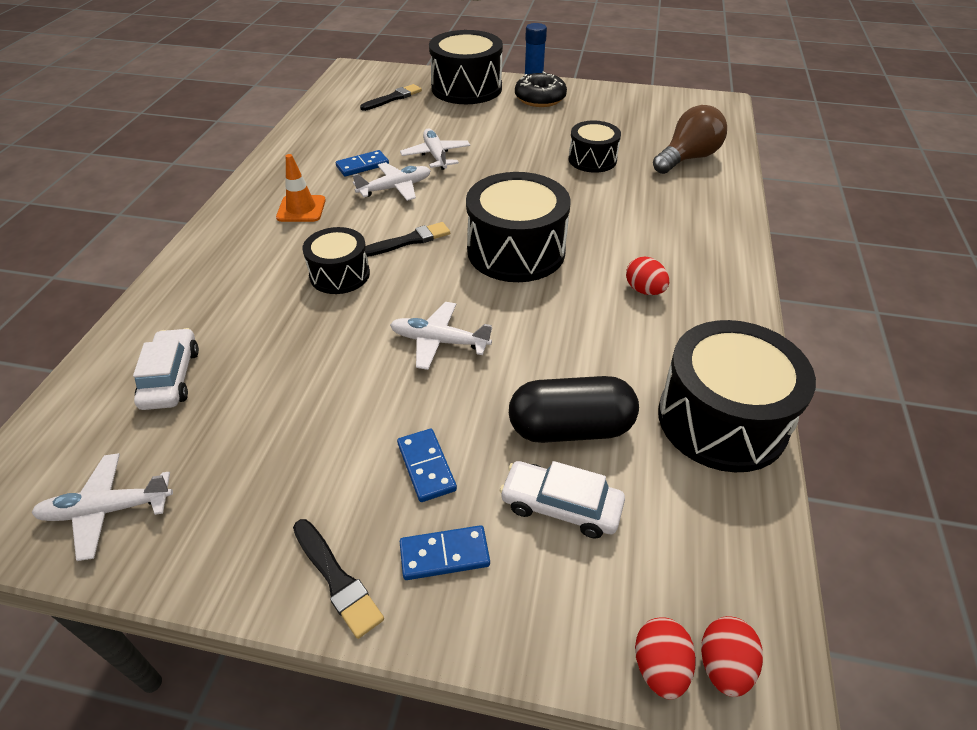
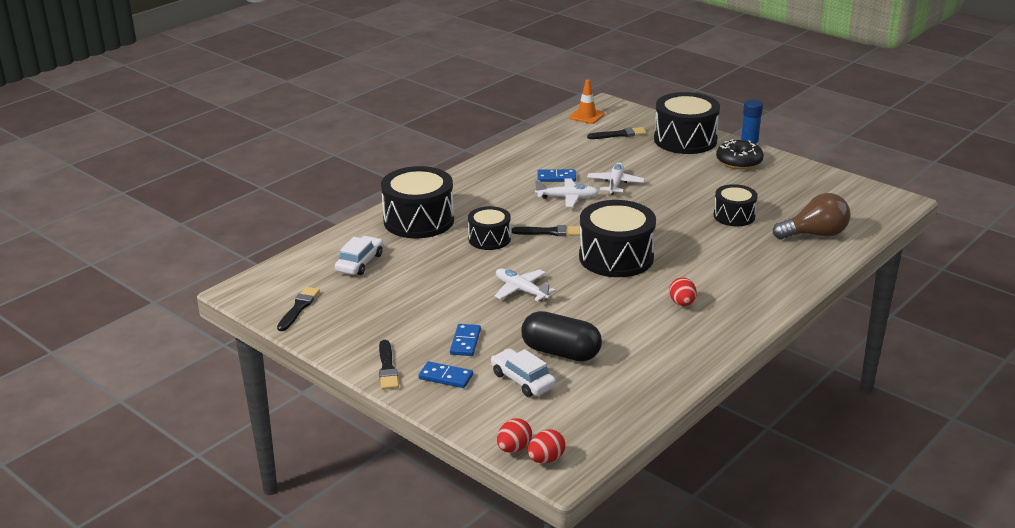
camera: 30 degrees right, 15 degrees down
white plane [31,453,173,561] -> black brush [277,287,320,331]
orange traffic cone [276,154,326,222] -> orange traffic cone moved to [569,79,605,124]
black drum [658,320,816,472] -> black drum moved to [381,166,454,239]

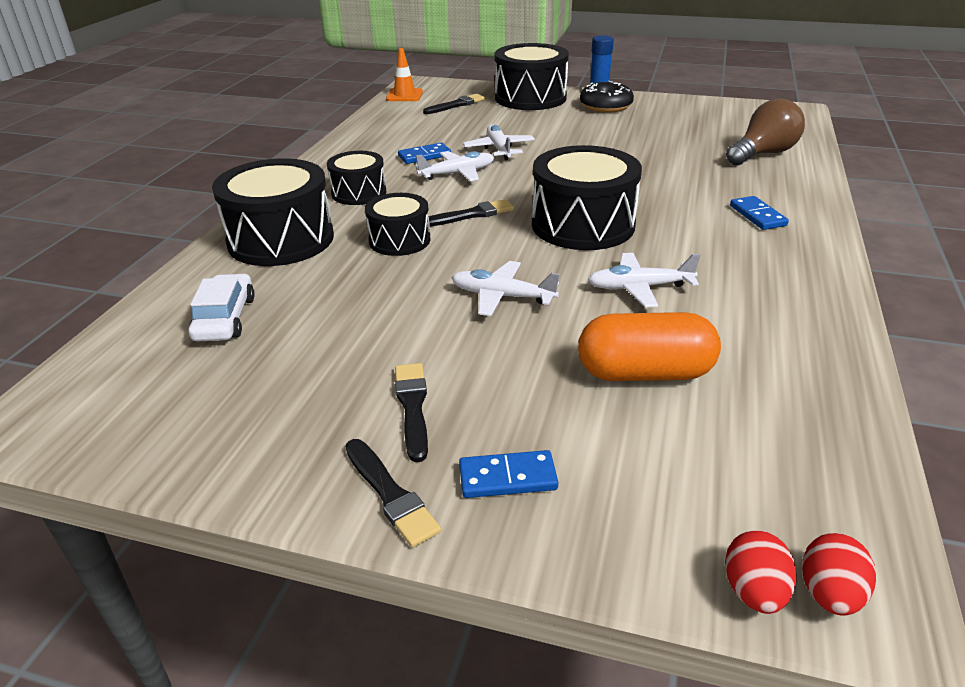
camera: 25 degrees left, 5 degrees up
black brush [277,287,320,331] -> black brush moved to [395,363,428,462]
blue domino [450,324,481,356] -> blue domino moved to [730,196,789,230]
white car [491,349,556,397] -> none
black capsule [521,311,602,361] -> orange capsule [578,312,721,381]
red egg [669,277,697,306] -> none
black drum [714,184,758,226] -> black drum moved to [327,151,386,205]
none -> white plane [588,253,701,308]

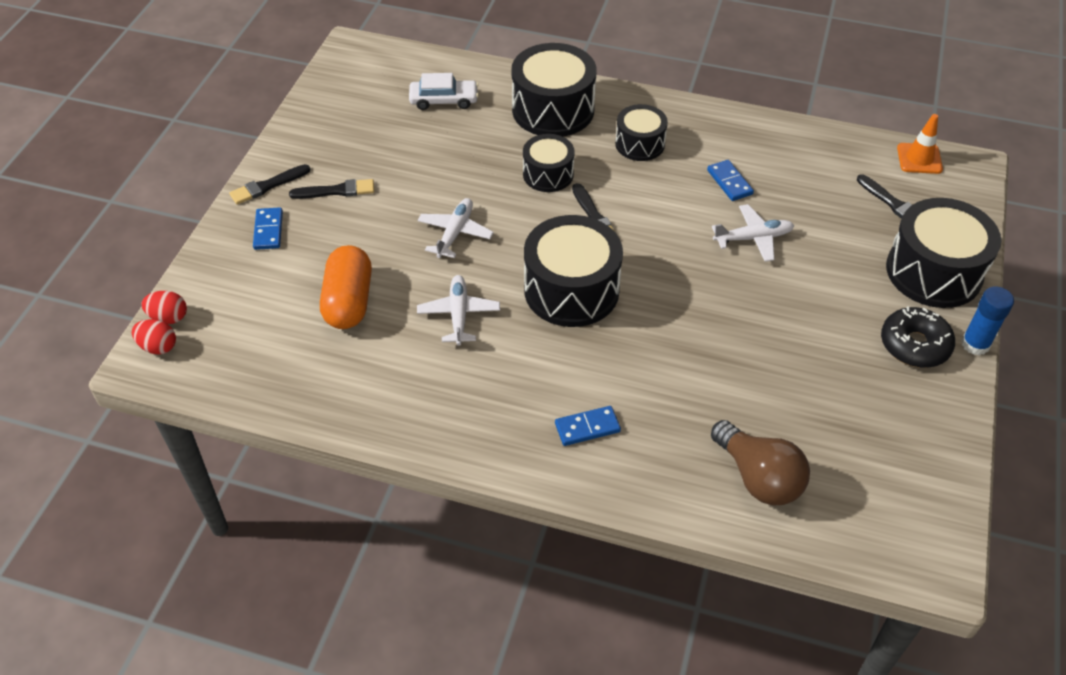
camera: 90 degrees right, 15 degrees up
white plane [415,151,494,181] -> none

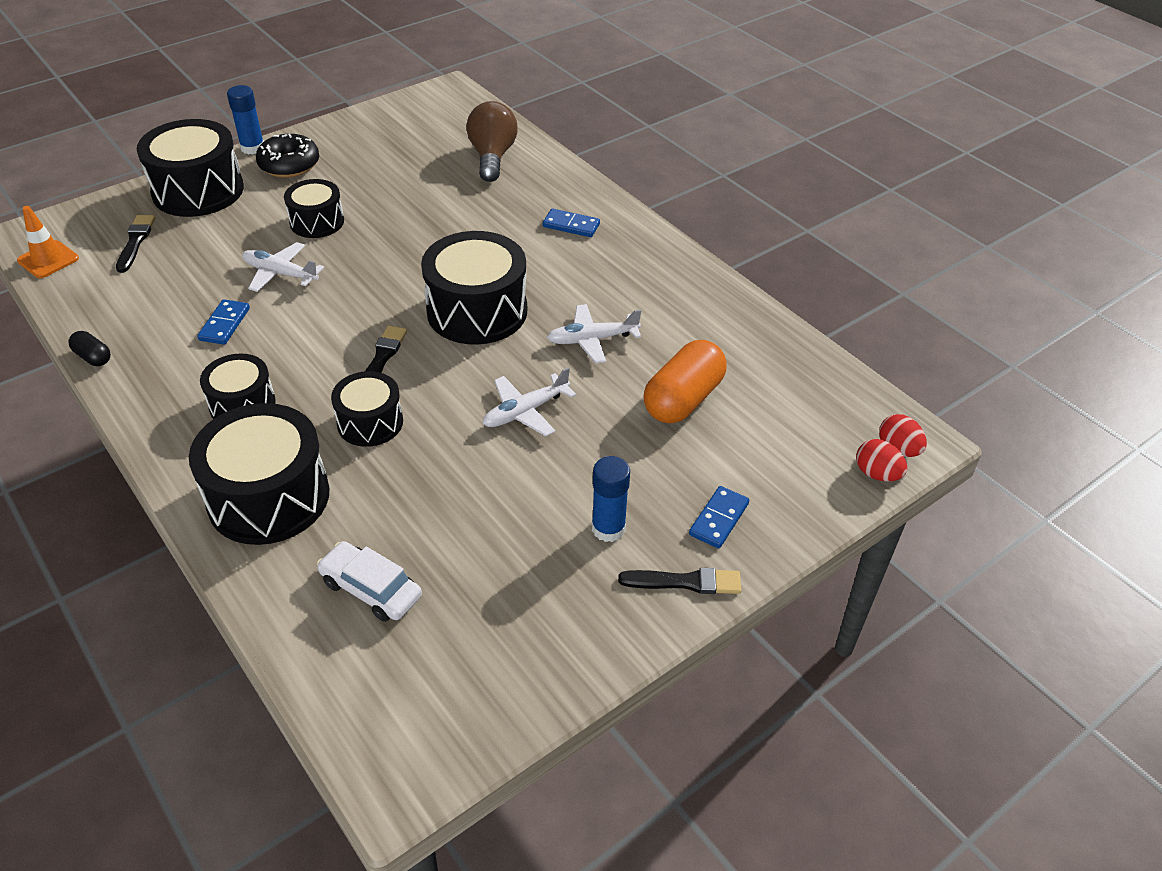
camera: 145 degrees left, 5 degrees down
black brush [289,179,374,199] -> blue glue stick [592,456,630,542]
white plane [417,275,500,346] -> white plane turned 45 degrees clockwise [547,304,641,363]
none -> black capsule [68,331,111,366]
none -> black drum [284,179,344,238]

